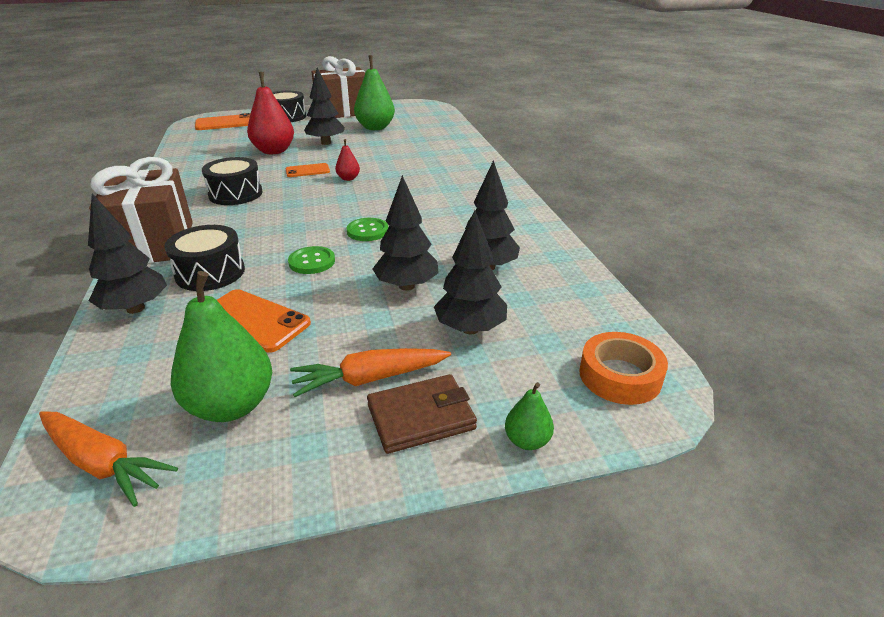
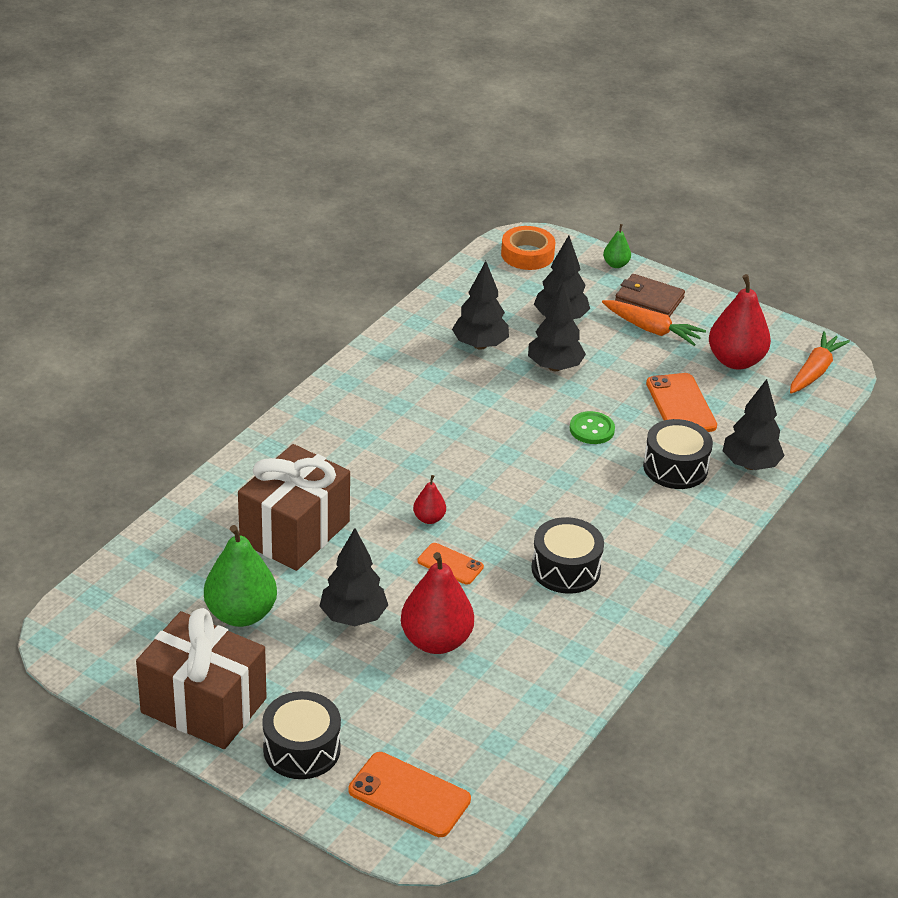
camera: 135 degrees left, 5 degrees up
orange carrot [39,411,178,507] -> orange carrot turned 45 degrees clockwise [790,331,850,394]
brown gift [89,157,193,263] -> brown gift moved to [238,444,350,571]
green pear [171,271,272,422] -> red pear [709,274,771,370]
green button [347,218,389,241] -> none

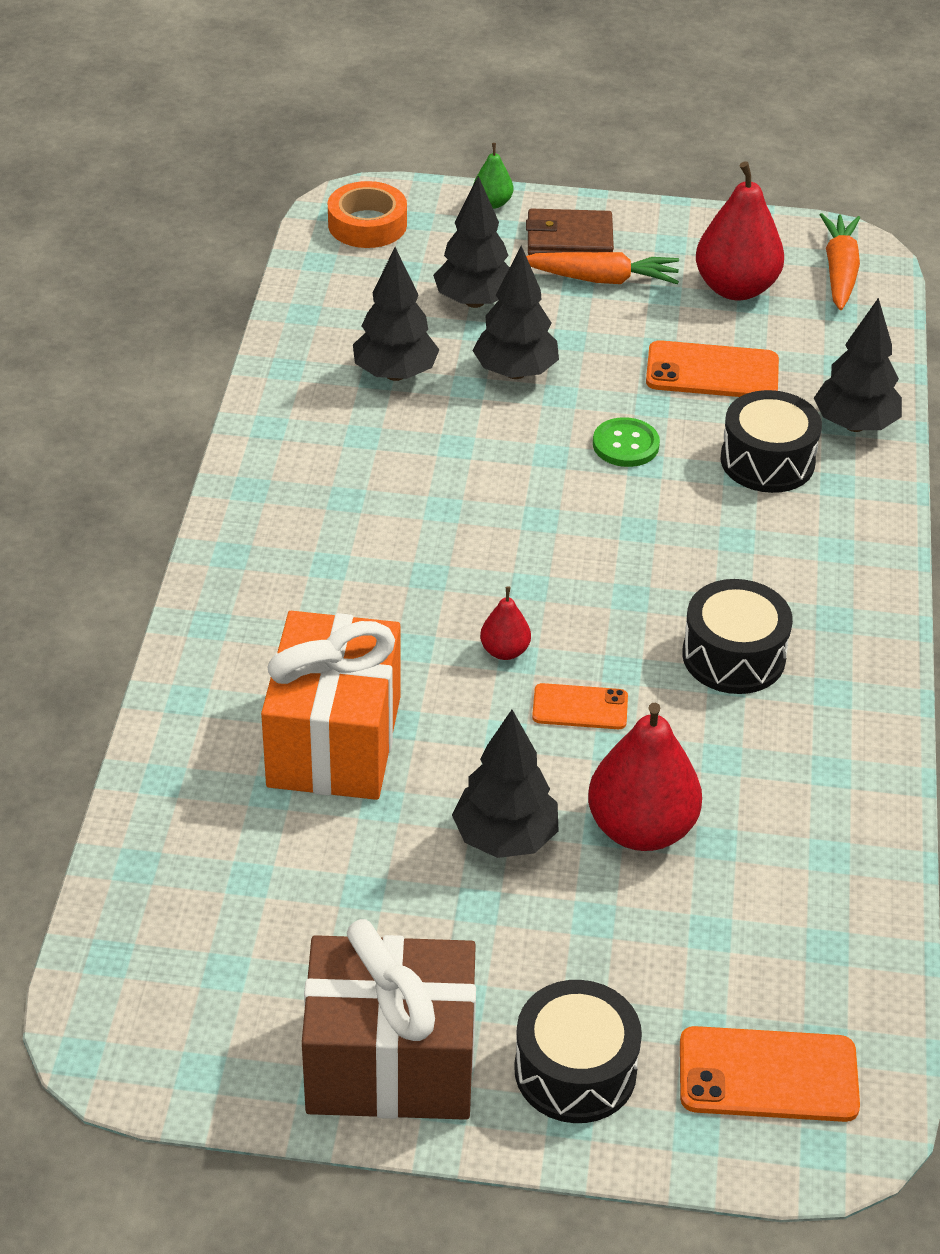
camera: 25 degrees left, 5 degrees up
green pear [204,525,277,627] -> none
brown gift [238,444,350,571] -> orange gift [261,611,401,800]
orange phone [646,373,717,432] -> orange phone turned 45 degrees counterclockwise [646,340,779,397]

